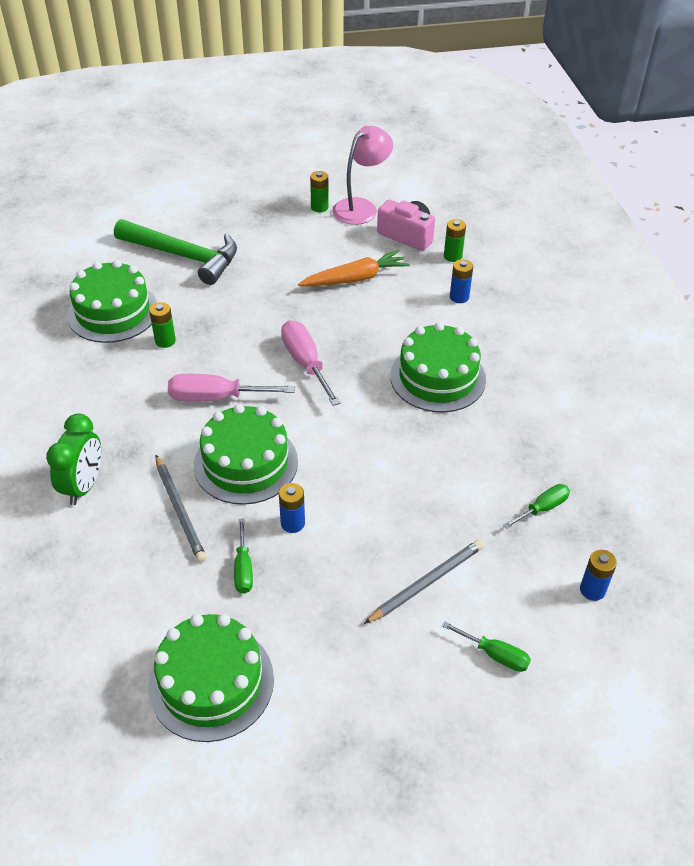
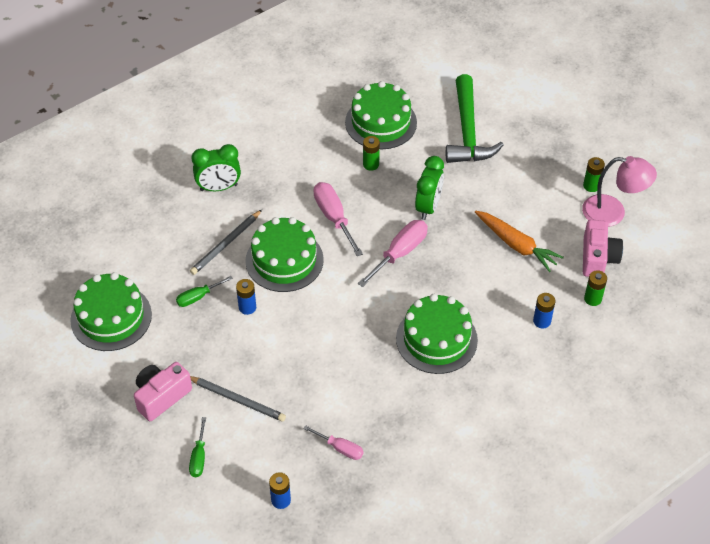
camera: 65 degrees right, 5 degrees up
green screwdriver [503,484,570,529] -> pink screwdriver [303,425,364,460]
none -> pink camera [134,362,192,421]
none -> green clock [415,156,444,220]

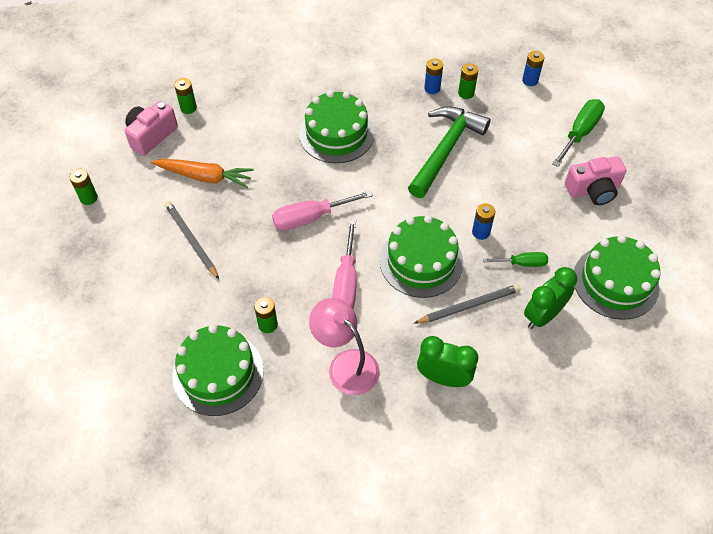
camera: 150 degrees left, 5 degrees up
green screwdriver [189,417,206,477] -> green screwdriver [552,99,605,167], size x1.67
grey pencil [190,376,286,422] -> grey pencil moved to [165,201,219,279]
pink screwdriver [303,425,364,460] -> green battery [458,63,478,99]
green clock [415,156,444,220] -> green clock moved to [524,267,577,329]
green hammer [446,74,504,163] -> green hammer moved to [408,106,490,198]
orange carrot [475,211,564,272] -> orange carrot turned 120 degrees clockwise [151,159,254,188]
blue battery [533,293,555,328] -> blue battery moved to [424,58,443,94]
pink lamp [582,156,657,227] -> pink lamp moved to [309,298,380,395]

